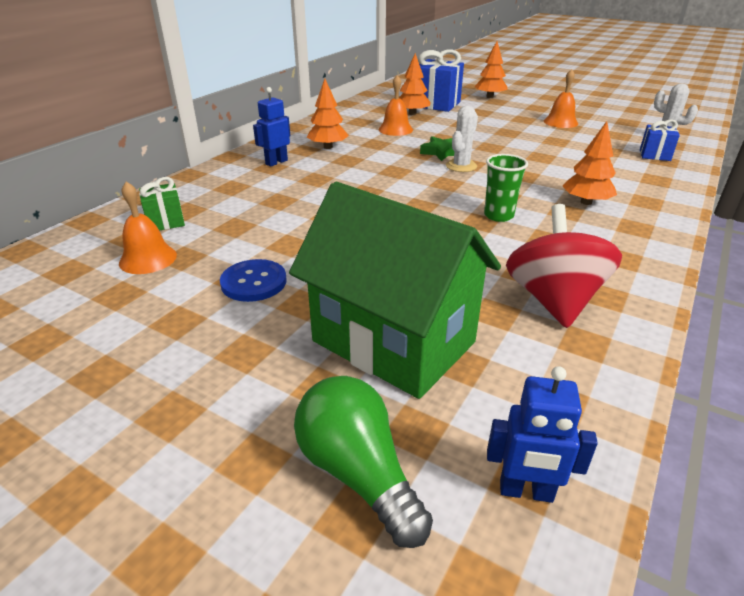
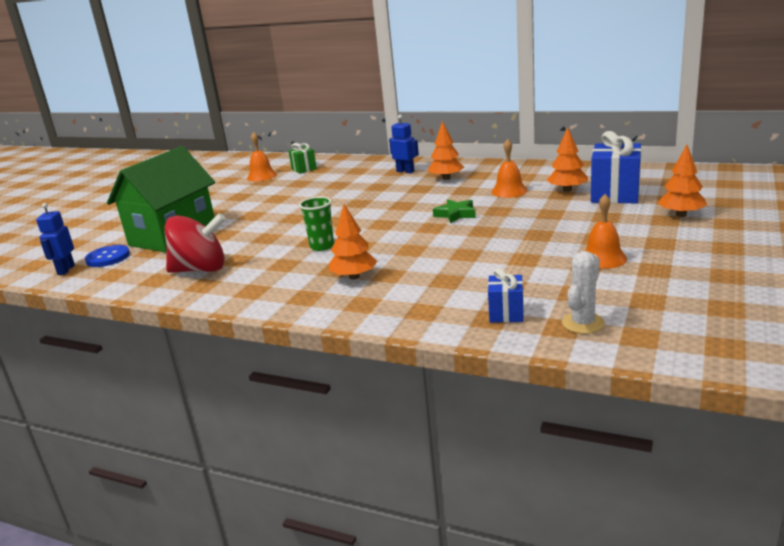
camera: 85 degrees right, 10 degrees down
blue button [220,259,287,302] -> blue button moved to [85,245,130,267]
green light bulb [294,376,433,548] -> none
white cactus [446,106,478,172] -> none

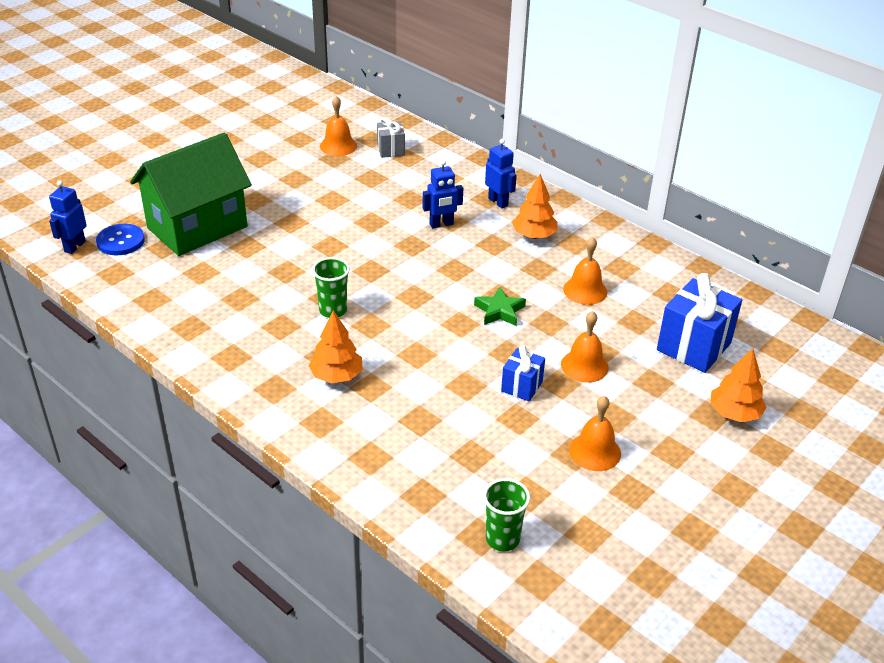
camera: 15 degrees right, 15 degrees up
red spinning top [164,213,226,273] -> none
green gift [288,143,317,174] -> grey gift [377,117,405,158]
blue gift [488,268,524,323] -> blue gift moved to [501,345,545,402]
orange tree [547,127,588,192] -> none
white cactus [562,251,605,334] -> green cup [483,478,530,551]
none -> blue robot [423,160,463,228]
none -> orange bell [561,311,609,382]

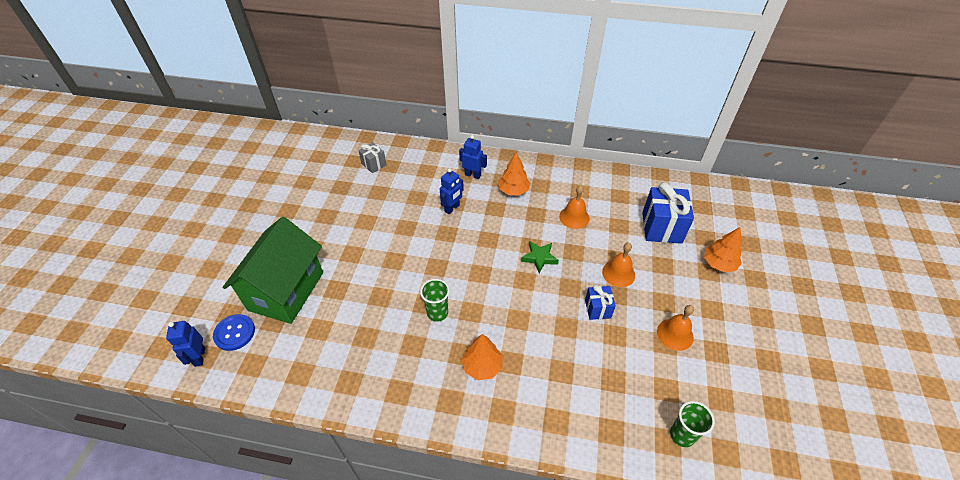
camera: 30 degrees left, 10 degrees up
orange bell [320,96,357,156] -> none

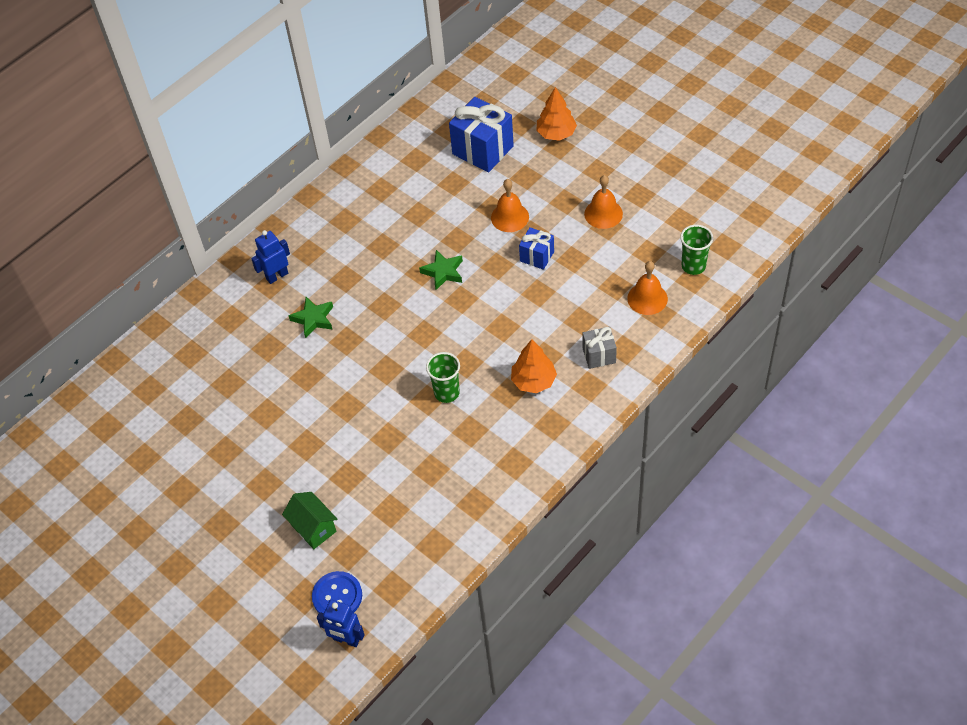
camera: 55 degrees left, 5 degrees up
green house [222,217,323,324] -> green house [282,492,337,549], size x0.45
grey gift [358,142,386,173] -> grey gift moved to [582,327,617,369]
blue robot [440,168,464,214] -> green star [289,297,333,338]
orange tree [498,153,530,196] -> none
orange bell [559,185,590,229] -> orange bell moved to [627,261,668,315]

